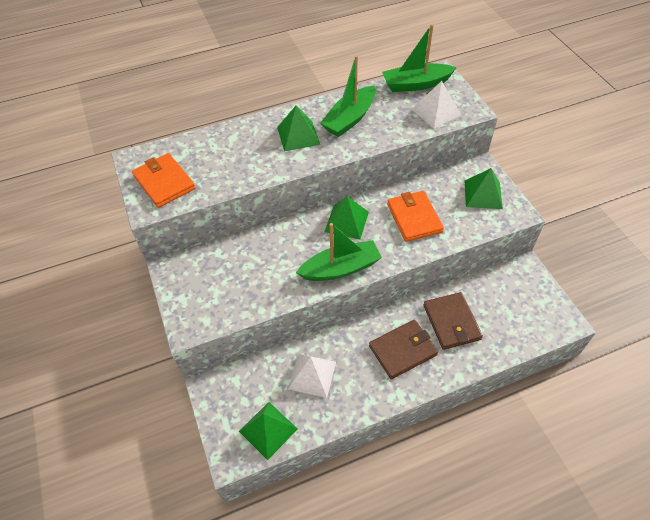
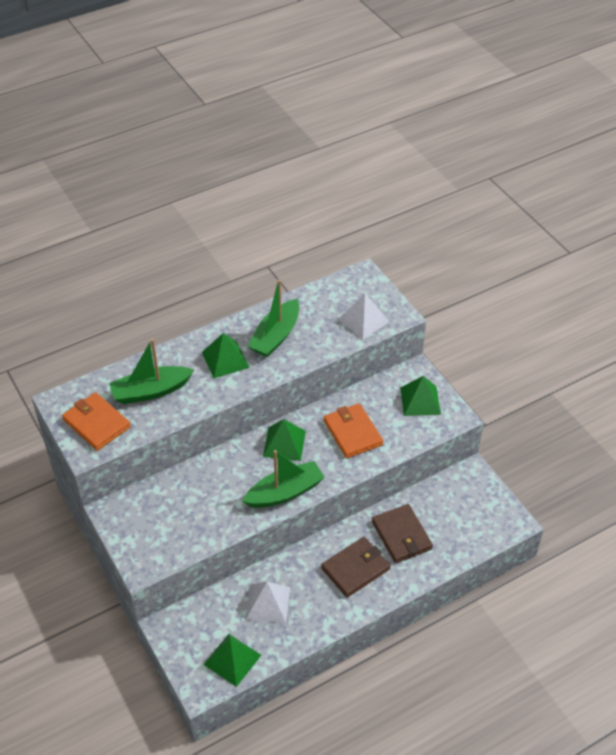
camera: 10 degrees left, 5 degrees down
green boat [382,24,457,92] -> green boat moved to [109,339,194,404]

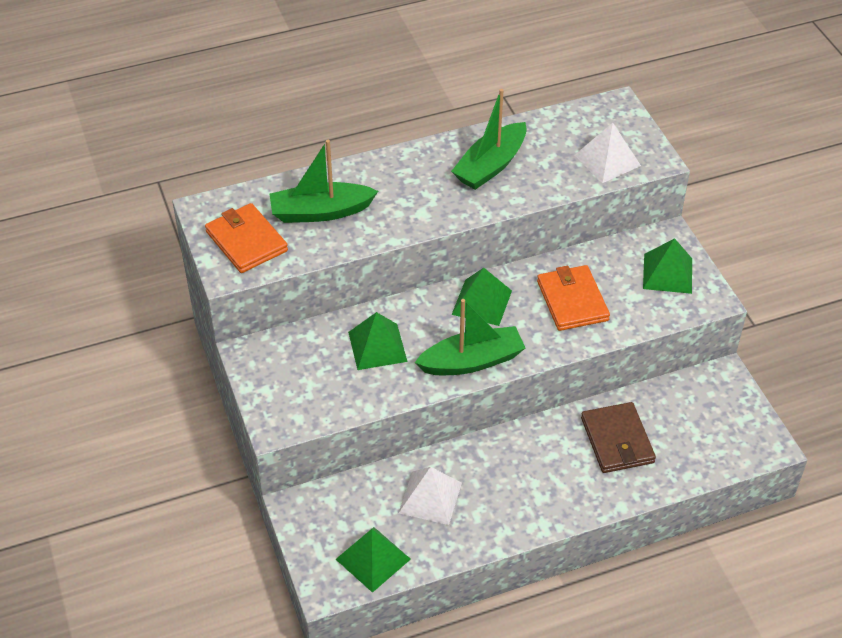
camera: 10 degrees right, 0 degrees up
green pyramid [202,333,250,378] -> green pyramid moved to [348,312,407,370]
brown wallet [321,537,390,598] -> none

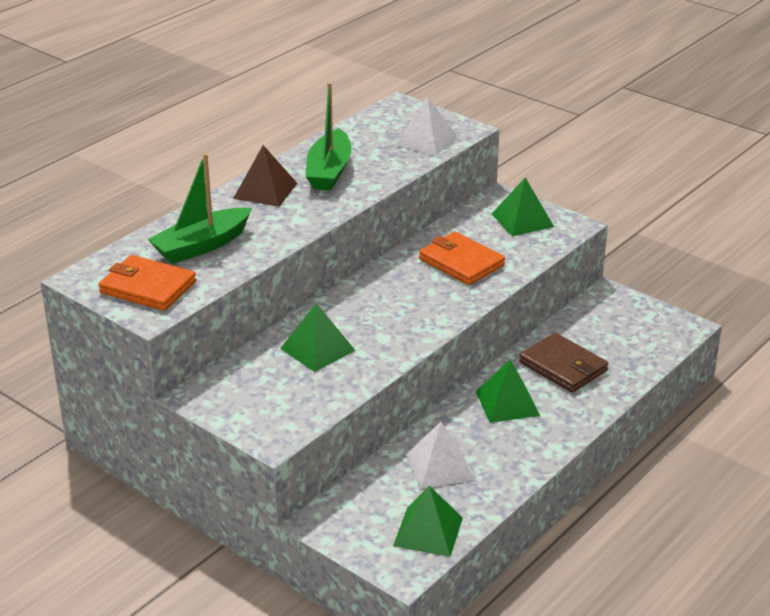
camera: 30 degrees left, 15 degrees down
green boat [414,299,525,375] -> none
green pyramid [452,268,512,326] -> green pyramid moved to [476,360,540,423]
none -> brown pyramid [233,145,297,207]

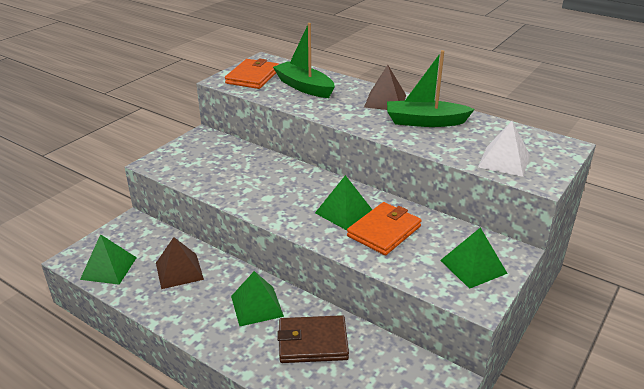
camera: 85 degrees right, 0 degrees up
green pyramid [280,303,356,372] -> green pyramid moved to [315,175,372,230]
white pyramid [406,422,474,489] -> brown pyramid [156,237,204,289]
brown wallet [519,333,608,393] -> brown wallet turned 45 degrees clockwise [277,315,349,363]

